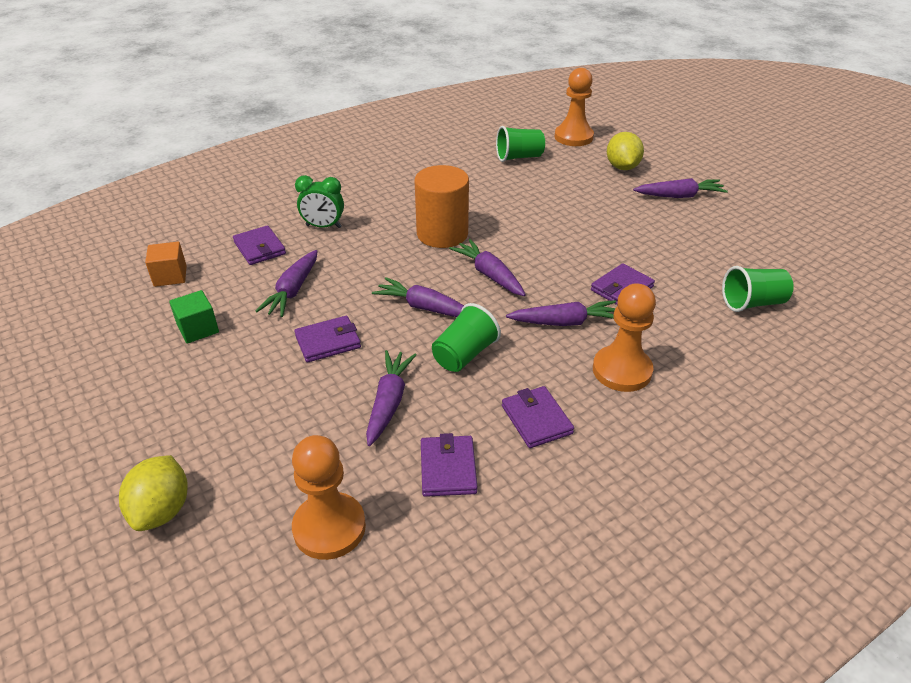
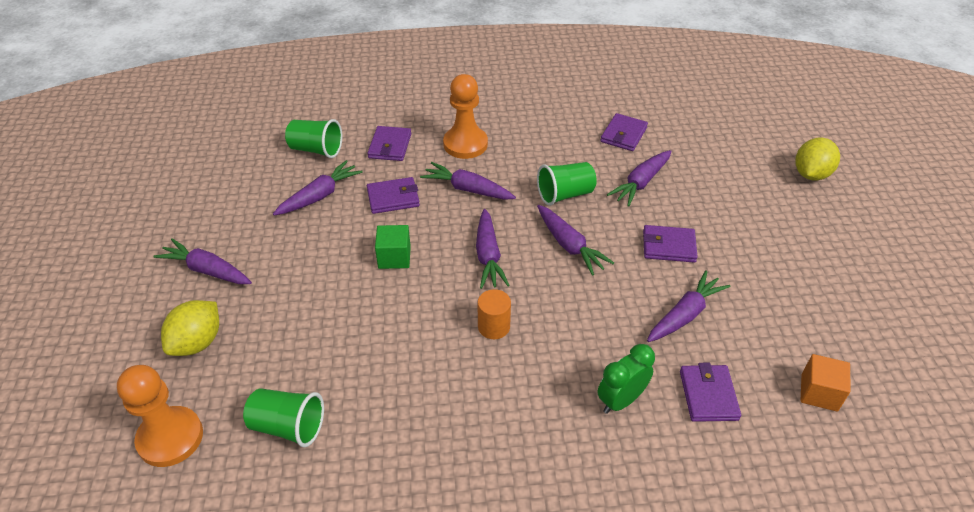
camera: 150 degrees left, 5 degrees up
green cube [169,290,219,344] -> green cube moved to [375,225,411,269]
orange pawn [292,435,366,560] -> none
green clock [295,175,344,228] -> green clock turned 75 degrees counterclockwise [597,344,655,414]
orange cylinder [415,165,469,248] -> orange cylinder [478,289,511,339], size x0.53
purple wallet [502,386,574,448] -> purple wallet moved to [368,126,411,161]
none -> purple carrot [273,160,363,216]

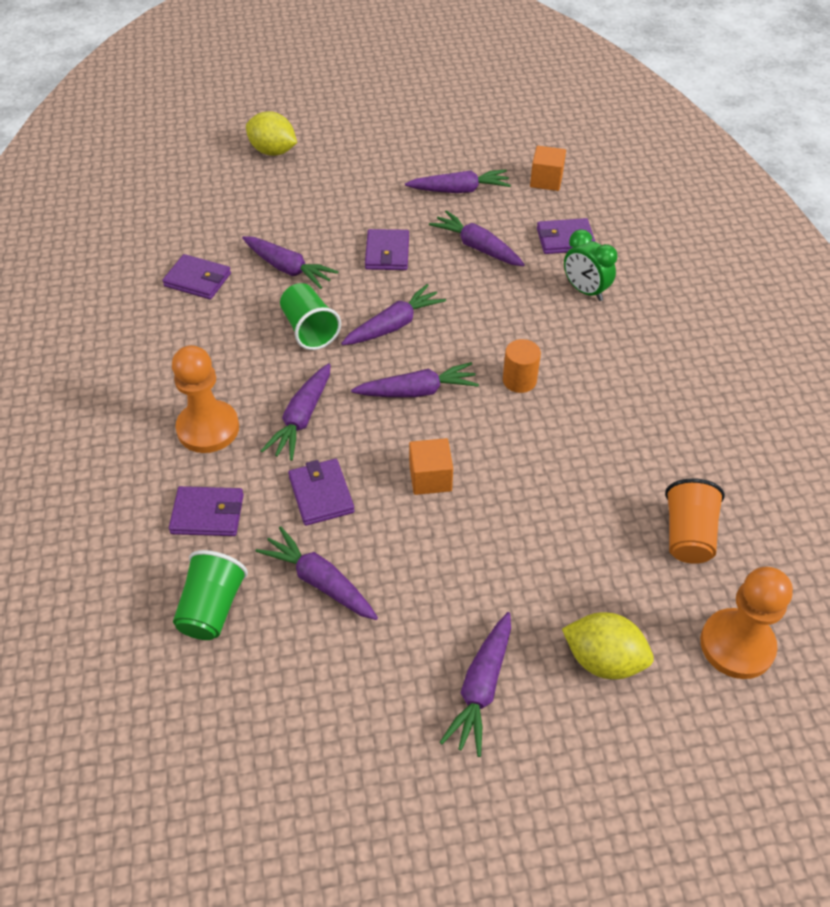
camera: 95 degrees left, 5 degrees up
green cup [243,388,324,447] -> orange cup [665,478,725,564]
green cube [375,225,411,269] -> orange cube [409,438,453,495]
none -> purple carrot [405,169,511,193]

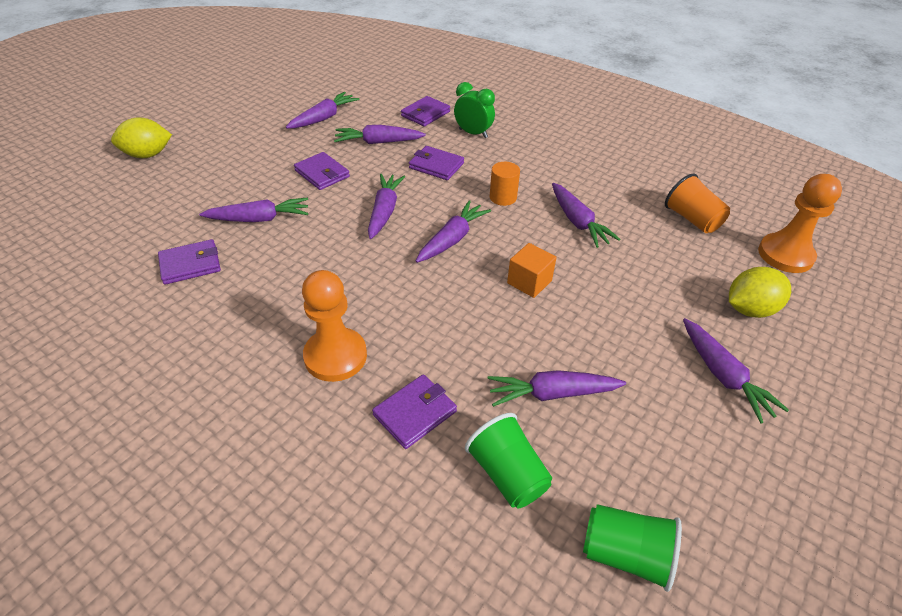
camera: 45 degrees left, 5 degrees down
purple carrot [261,363,331,461] -> purple carrot moved to [552,183,620,248]
green cup [280,283,341,350] -> green cup moved to [583,504,682,592]
purple wallet [288,459,355,526] -> purple wallet moved to [409,146,464,180]
orange cube [530,146,566,191] -> none
green clock [564,229,617,301] -> green clock turned 150 degrees counterclockwise [454,82,495,138]

